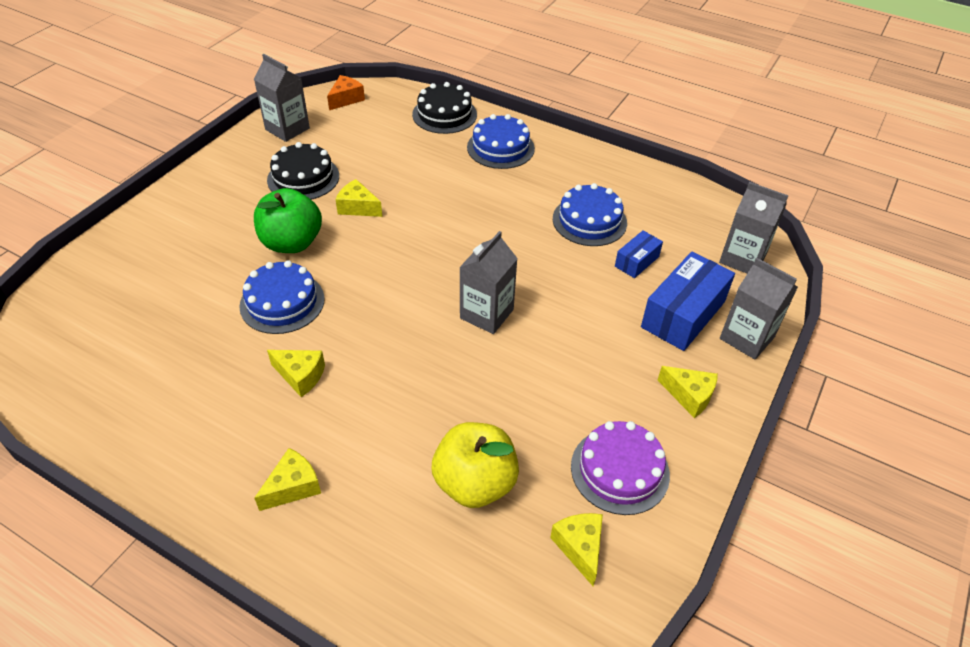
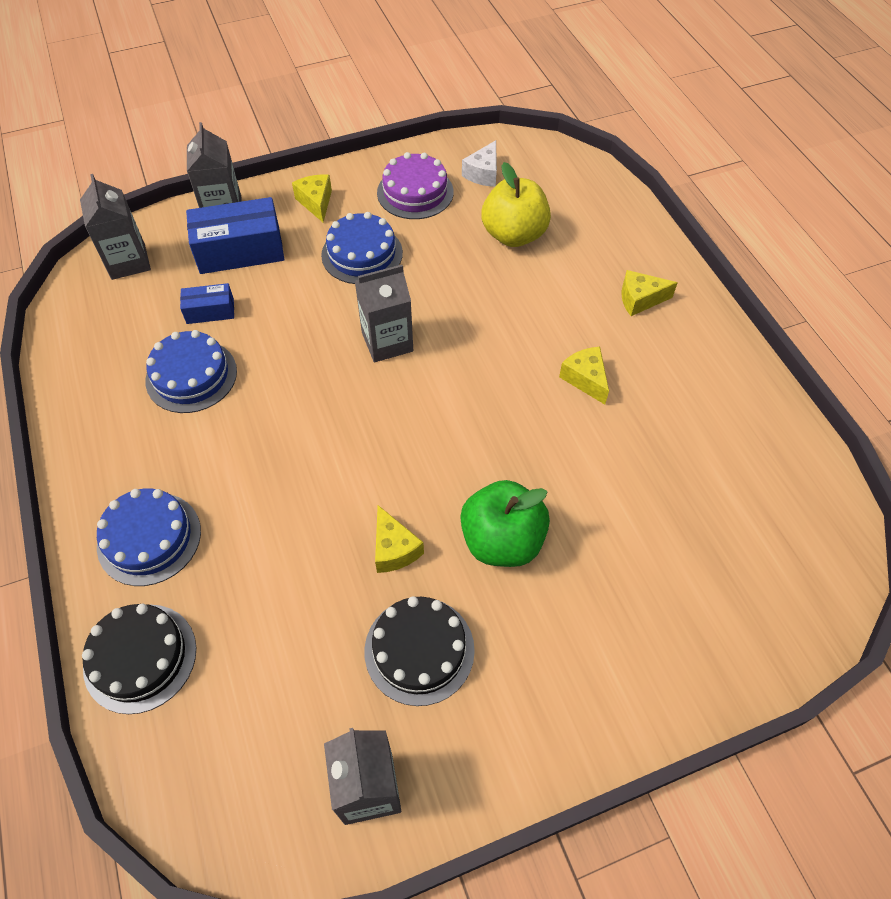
camera: 140 degrees left, 10 degrees up
blue cake [239,260,325,334] -> blue cake moved to [321,212,403,284]
orange cheese [327,75,365,110] -> none
yellow cheese [550,513,603,586] -> white cheese [462,140,497,187]

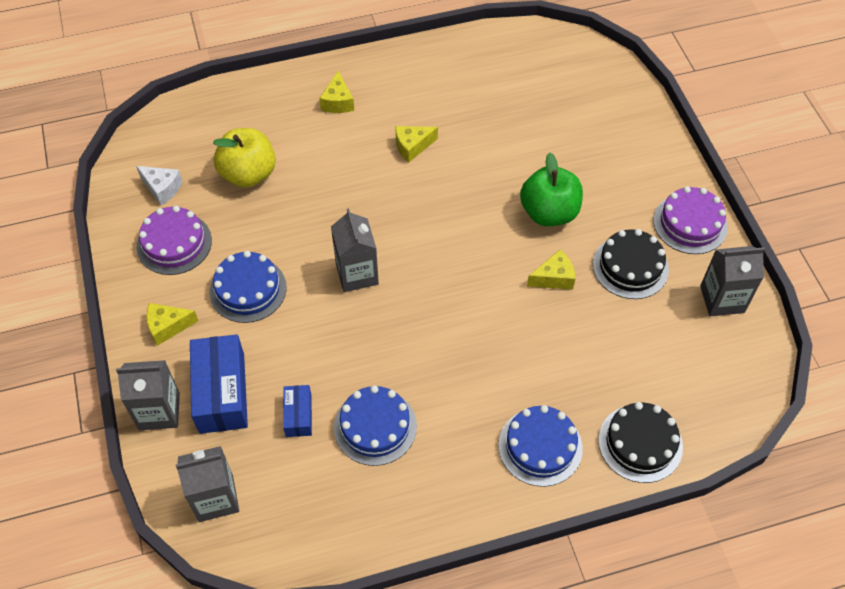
camera: 85 degrees left, 0 degrees up
none -> purple cake [653,186,728,254]

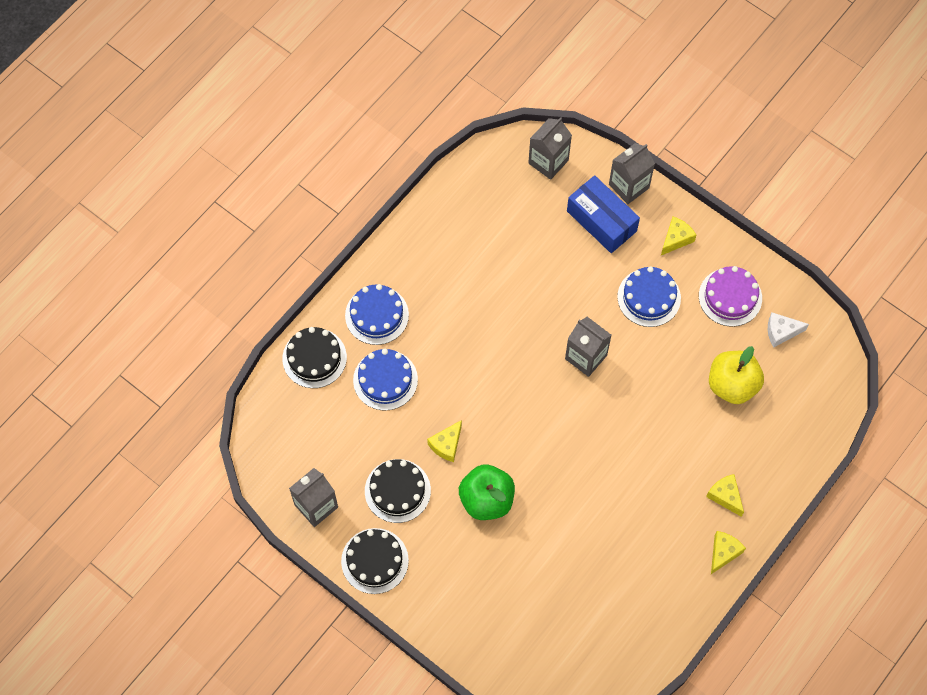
camera: 145 degrees right, 10 degrees up
blue box [283,385,312,437] -> none
blue cake [334,385,417,466] -> blue cake moved to [353,349,418,411]
yellow cheese [395,126,438,163] -> yellow cheese moved to [711,531,746,574]
purple cake [653,186,728,254] -> black cake [341,528,409,594]

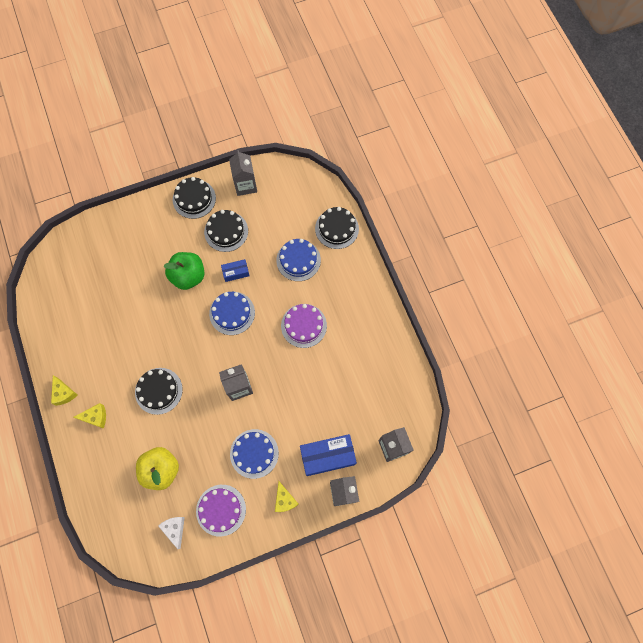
camera: 120 degrees right, 5 degrees up
blue cake [345,284,409,345] -> blue cake moved to [209,292,255,335]
yellow cheese [427,420,462,462] -> blue box [221,259,249,282]
white cheese [768,313,809,347] -> white cheese turned 45 degrees counterclockwise [158,517,185,549]
none -> black cake [135,368,183,415]
none -> purple cake [281,304,327,348]

